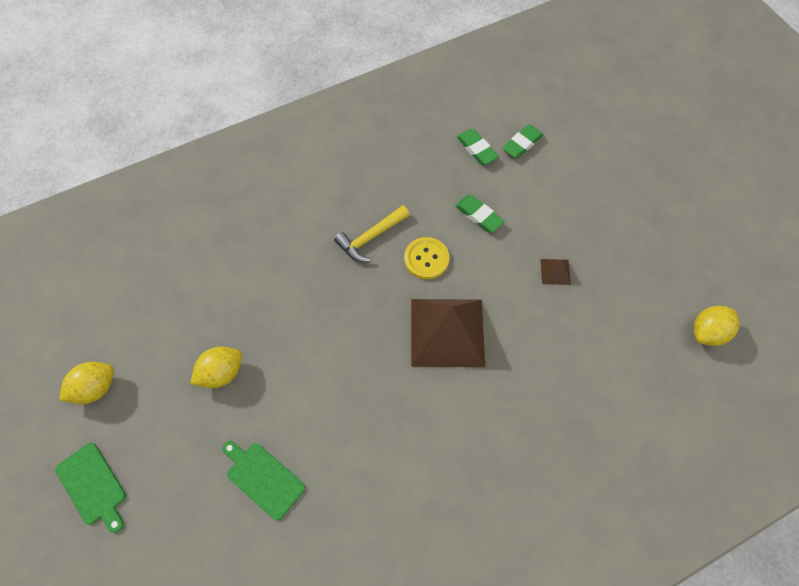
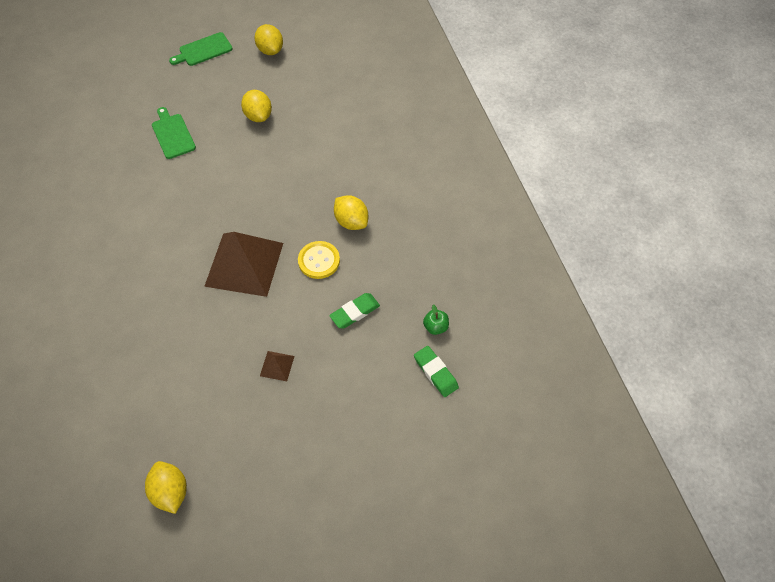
camera: 100 degrees right, 5 degrees down
green cutting board [222,441,305,520] -> green cutting board turned 75 degrees counterclockwise [152,107,196,159]
yellow hammer [334,205,410,262] -> yellow lemon [334,196,368,230]
green eraser [457,129,499,165] -> green apple [423,304,449,335]

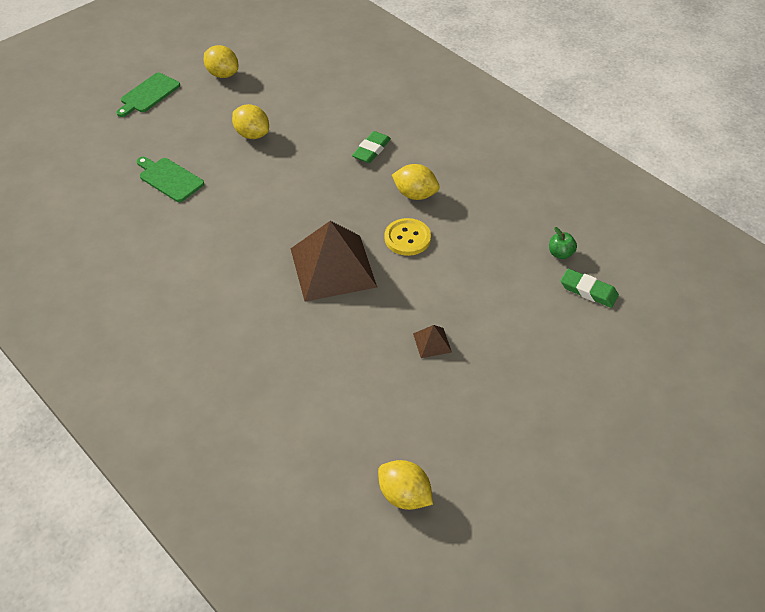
camera: 25 degrees left, 10 degrees down
green eraser [329,293,380,328] -> green eraser moved to [352,131,391,163]

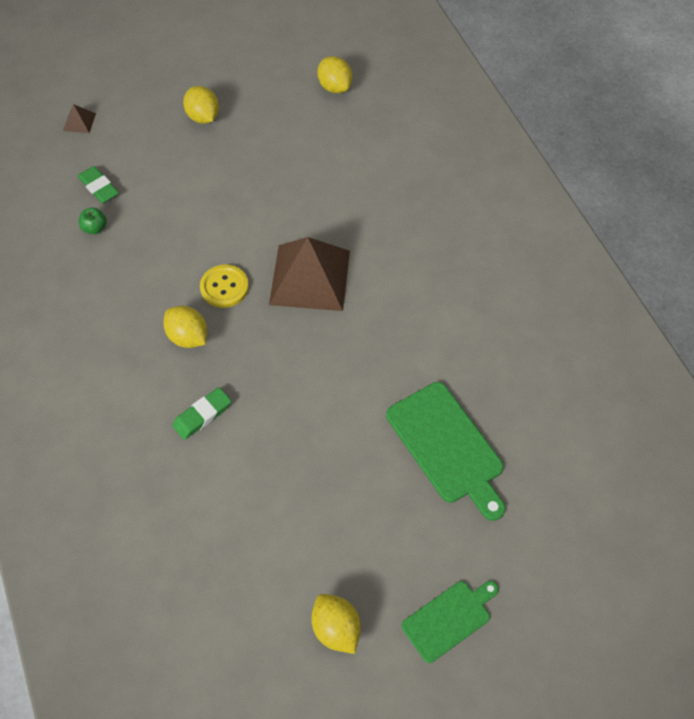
camera: 160 degrees left, 10 degrees up
green cutting board [137,157,204,202] -> green cutting board [386,382,505,521], size x1.61
yellow lemon [232,104,269,139] -> yellow lemon moved to [183,86,219,124]
brown pyramid [413,325,452,358] -> brown pyramid moved to [63,104,96,133]

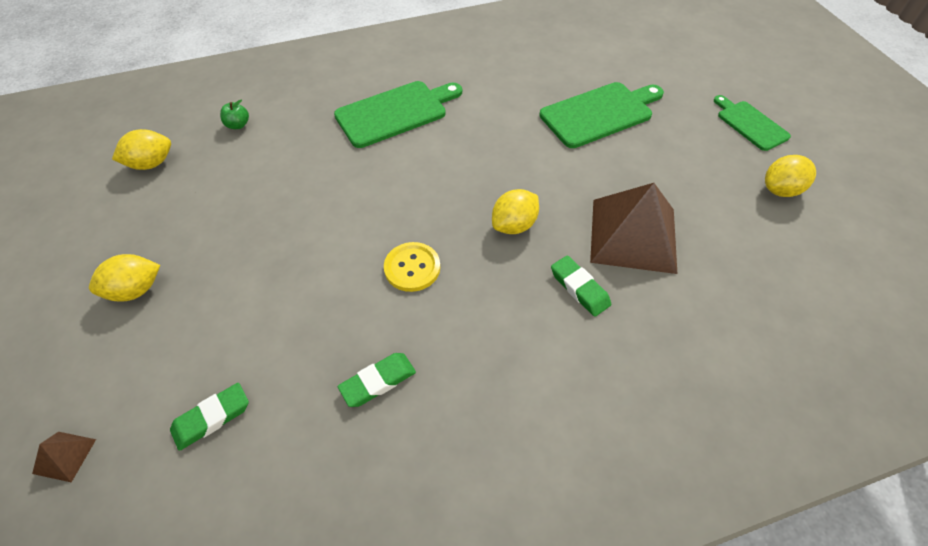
camera: 85 degrees left, 5 degrees down
green apple [79,208,107,234] -> green apple moved to [220,100,249,129]
yellow lemon [163,306,207,348] -> yellow lemon moved to [492,189,539,234]
brown pyramid [269,237,350,311] -> brown pyramid moved to [590,183,678,274]
none -> green cutting board [334,81,462,148]
none -> green eraser [338,353,416,407]

